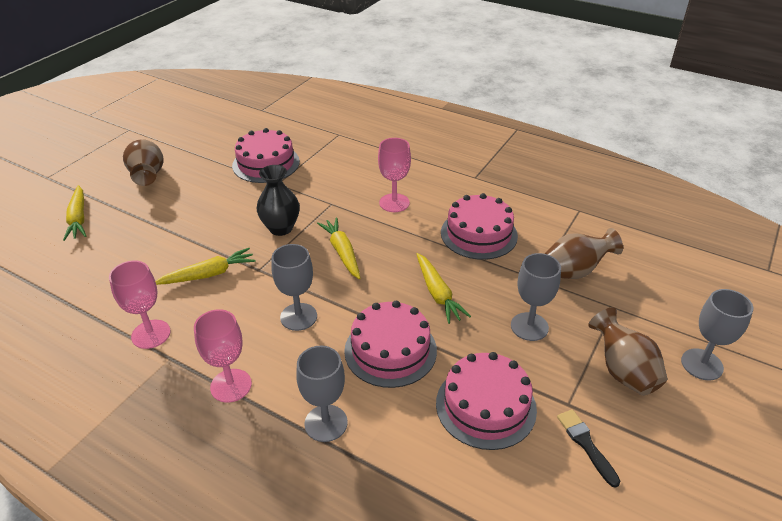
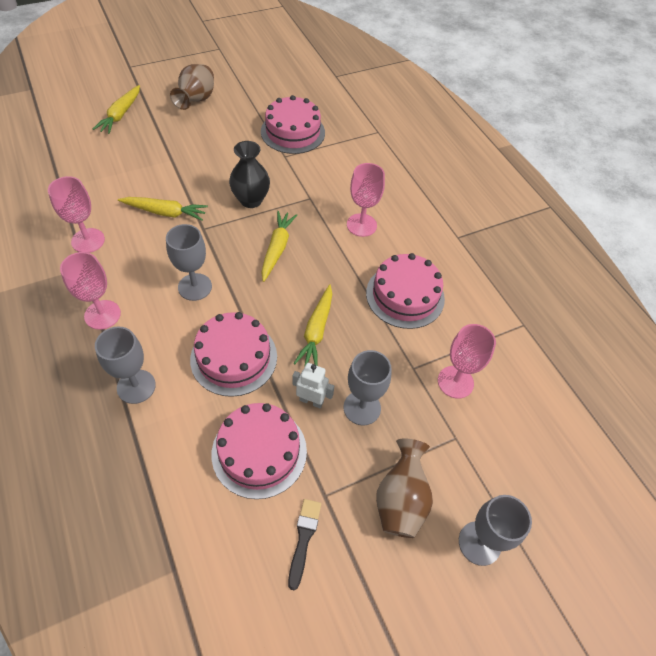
camera: 30 degrees right, 15 degrees up
brown vase [545,228,623,279] -> pink goblet [438,324,496,399]
none -> white robot [292,363,334,409]

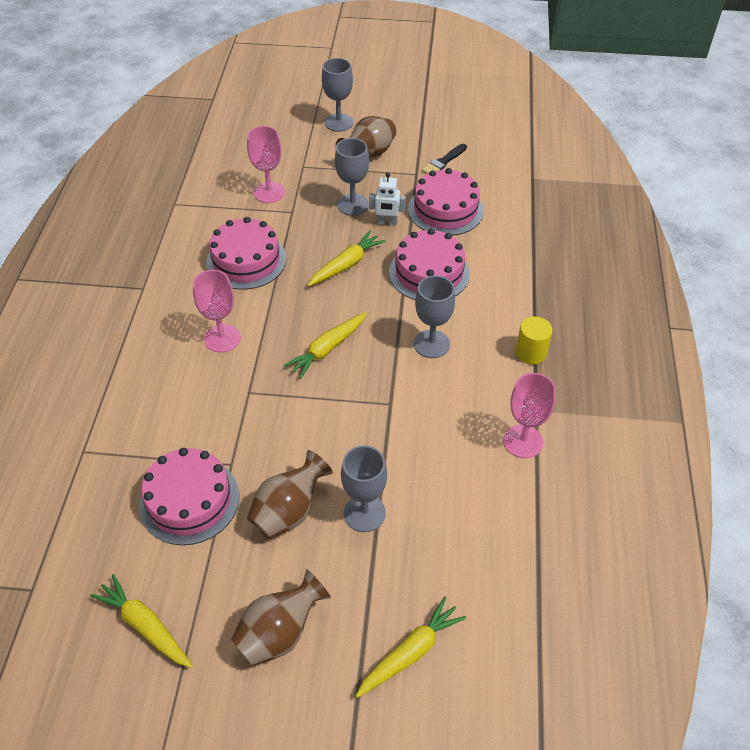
camera: 145 degrees left, 5 degrees down
pink goblet [60,252,121,330] -> yellow cylinder [516,316,553,365]
grey goblet [95,327,156,404] -> grey goblet moved to [341,445,387,532]
yellow carrot [118,197,208,221] -> yellow carrot moved to [90,574,192,668]
black vase [229,141,270,208] -> none
white robot [292,363,334,409] -> white robot turned 45 degrees counterclockwise [369,173,406,226]
none -> brown vase [247,450,333,539]

